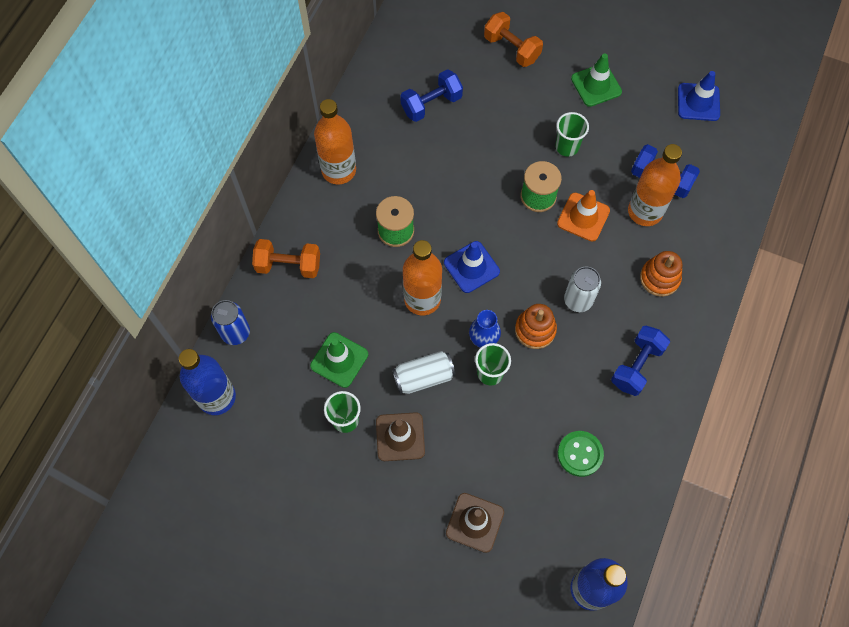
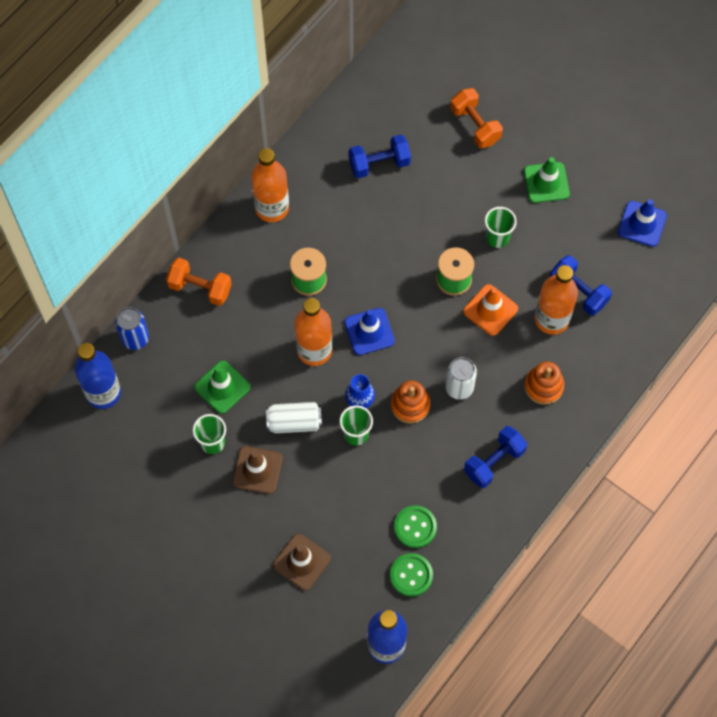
camera: 15 degrees right, 0 degrees up
none -> green button [390,553,433,597]

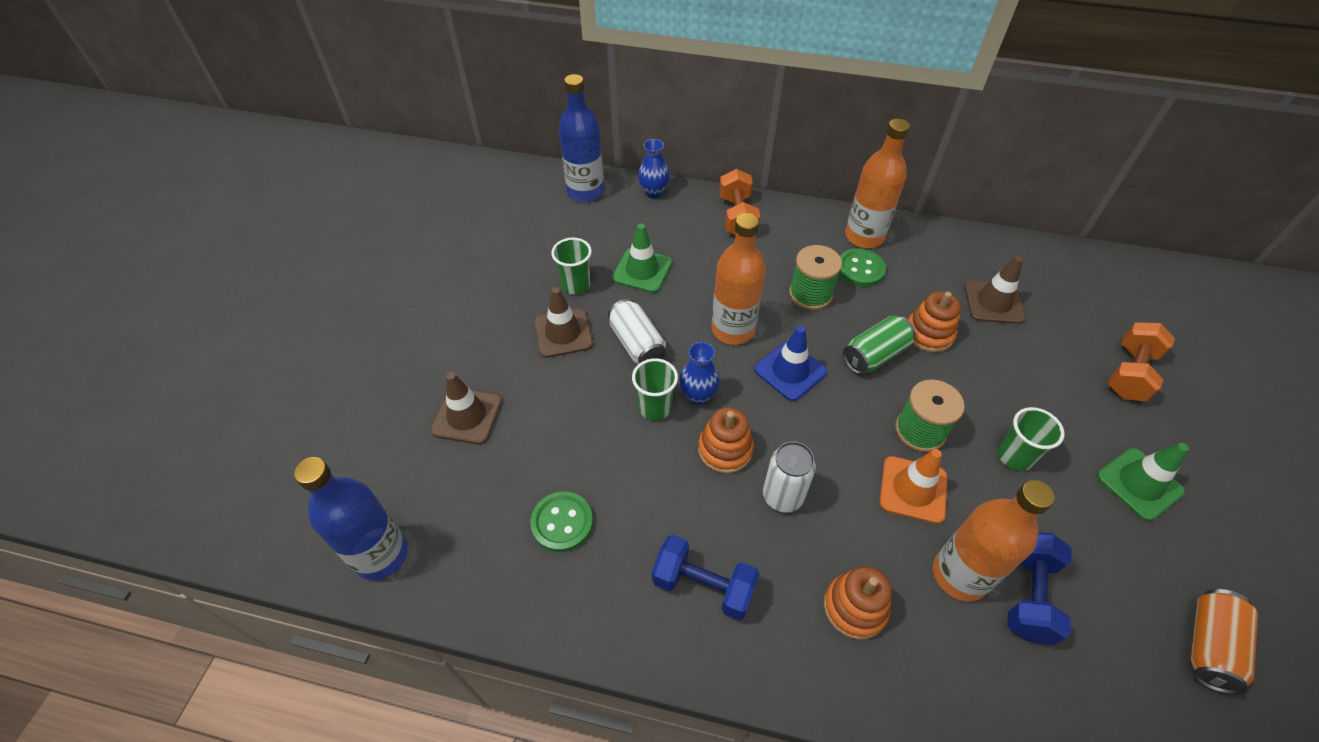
camera: 65 degrees right, 15 degrees down
blue can [115,307,149,350] -> blue vase [638,139,670,199]
blue dumbbell [349,135,411,178] -> brown traffic cone [964,256,1025,324]
green button [390,553,433,597] -> green button moved to [839,248,886,287]
blue traffic cone [618,199,667,247] -> orange can [1190,589,1258,695]
none -> green can [843,316,915,374]
none -> orange stacking toy [908,292,961,353]

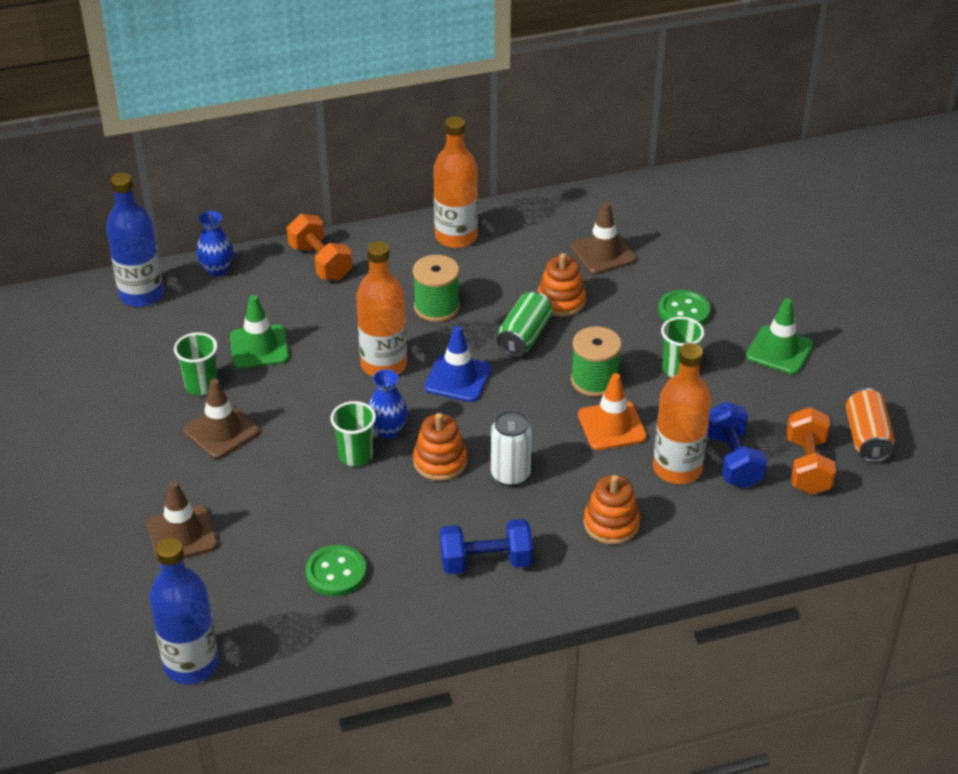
camera: 30 degrees left, 10 degrees down
white can [608,299,666,365] -> none
green button [839,248,886,287] -> green button moved to [658,290,711,325]
orange dumbbell [1108,322,1175,401] -> orange dumbbell moved to [786,407,836,495]

